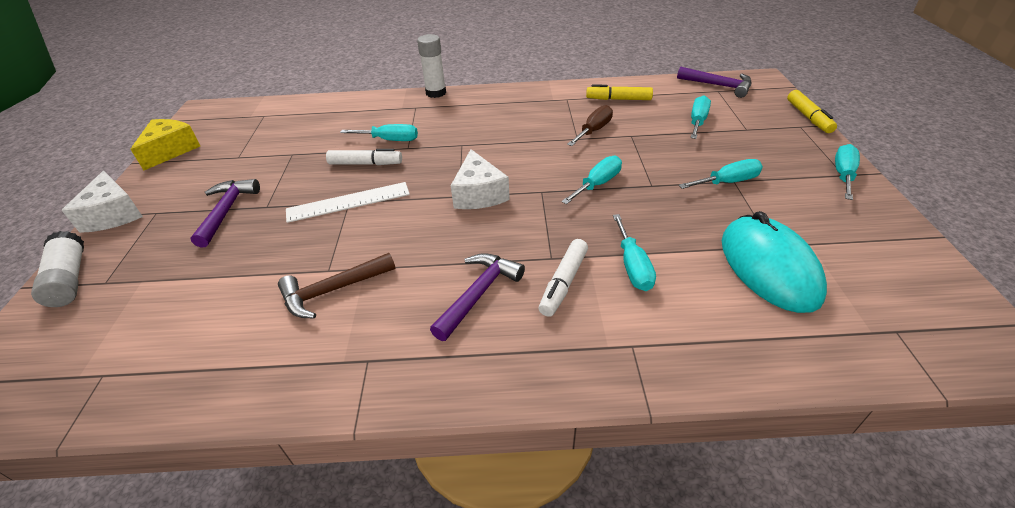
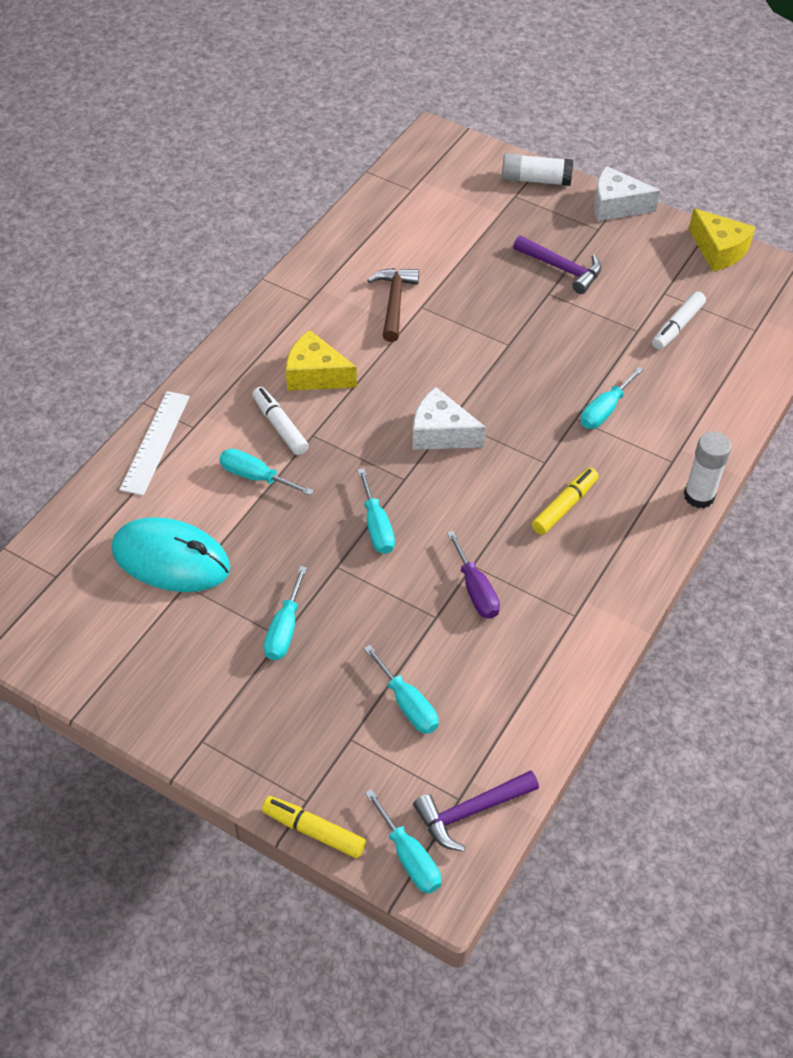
camera: 120 degrees right, 10 degrees up
white ruler [286,182,410,223] -> white ruler moved to [119,391,190,496]
white marker [326,149,402,165] -> white marker moved to [652,291,706,350]
purple hammer [430,253,525,341] -> yellow cheese [286,330,357,391]
brown screwdriver [567,105,613,146] -> purple screwdriver [447,531,500,619]
yellow marker [586,84,653,100] -> yellow marker moved to [532,468,599,535]
turquoise screwdriver [835,144,860,200] -> turquoise screwdriver moved to [365,789,441,894]

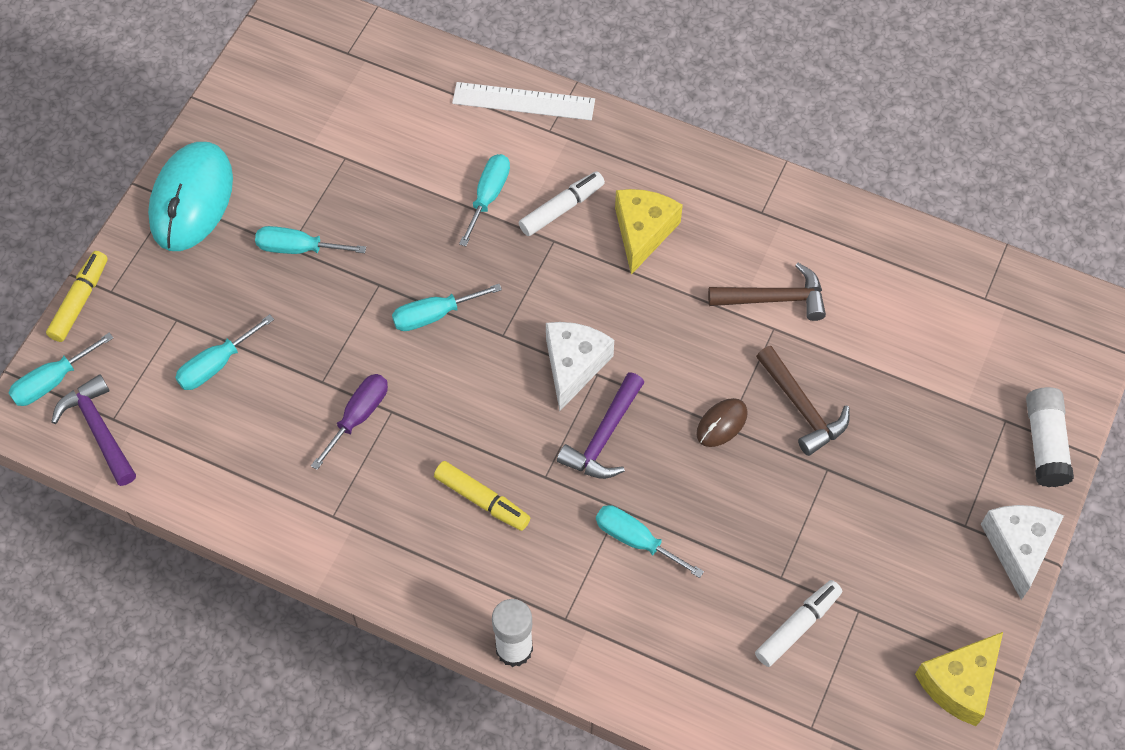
camera: 85 degrees right, 10 degrees up
turquoise mouse [111,517,230,592] -> turquoise mouse moved to [148,142,233,251]
purple screwdriver [447,531,500,619] -> purple screwdriver turned 150 degrees clockwise [311,374,388,470]
purple hammer [513,235,601,294] -> purple hammer moved to [557,372,644,479]
white marker [652,291,706,350] -> white marker turned 105 degrees clockwise [755,580,842,667]
none -> brown mouse [696,398,748,447]
none -> brown hammer [756,346,850,456]

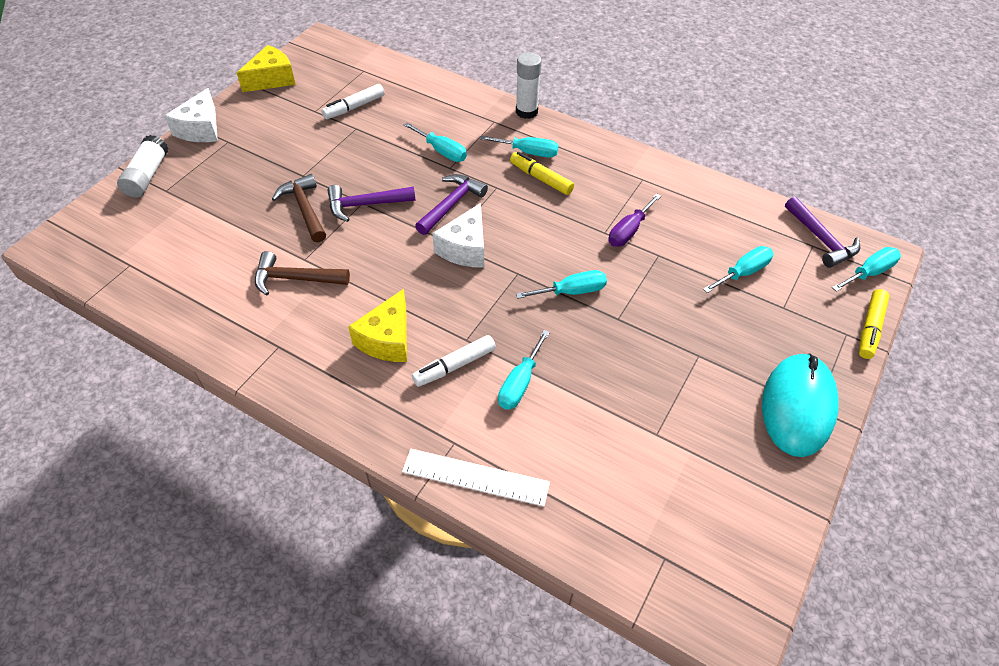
camera: 175 degrees left, 10 degrees down
turquoise screwdriver [255,226,366,254] -> turquoise screwdriver moved to [480,135,559,157]
brown mouse [696,398,748,447] -> purple hammer [328,185,416,222]

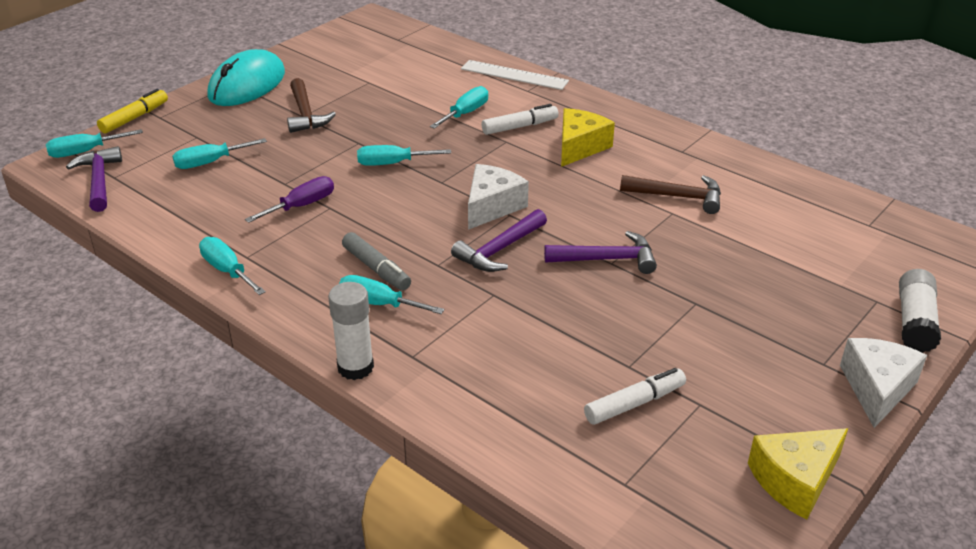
camera: 170 degrees left, 15 degrees down
brown hammer [272,174,326,242] -> brown hammer moved to [287,78,336,133]
turquoise screwdriver [404,122,467,162] -> turquoise screwdriver moved to [199,237,266,295]
yellow marker [510,152,574,195] -> grey marker [342,232,411,291]

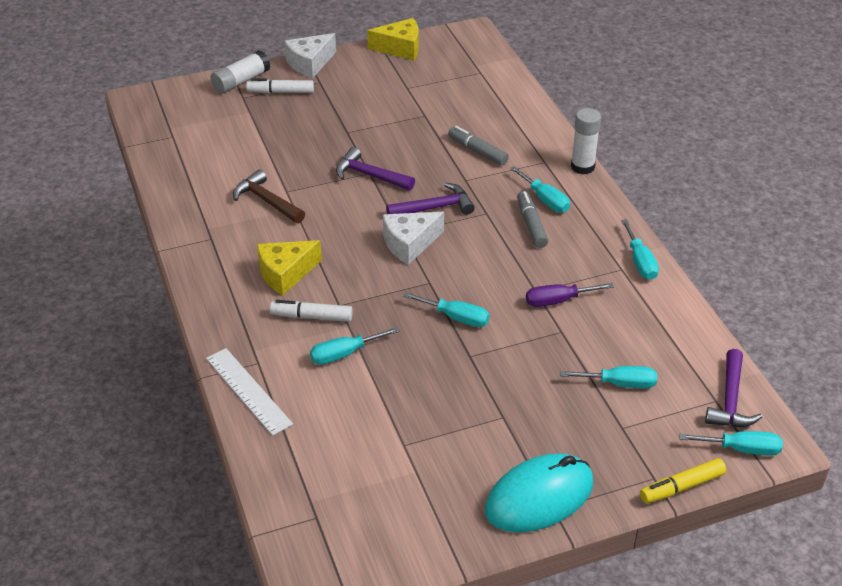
camera: 150 degrees left, 5 degrees up
brown hammer [287,78,336,133] -> none
white marker [584,368,686,425] -> white marker moved to [246,78,314,93]
none -> grey marker [448,126,509,166]

